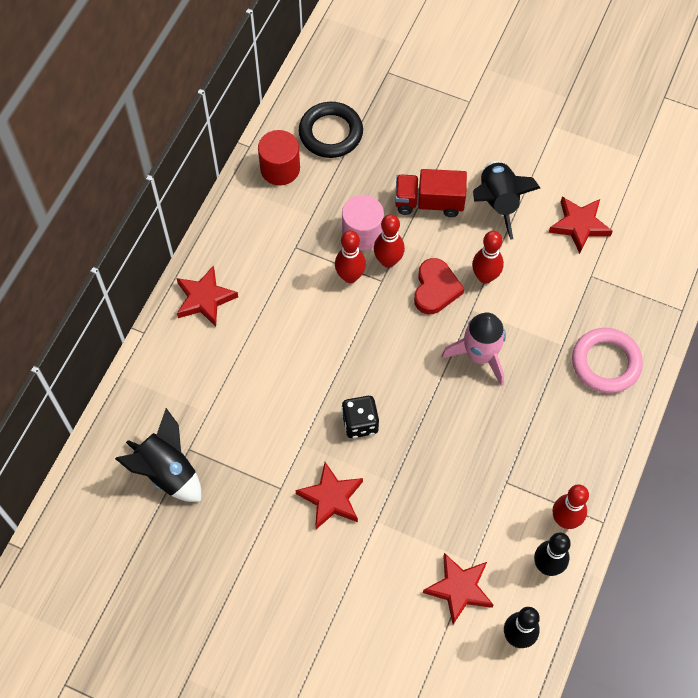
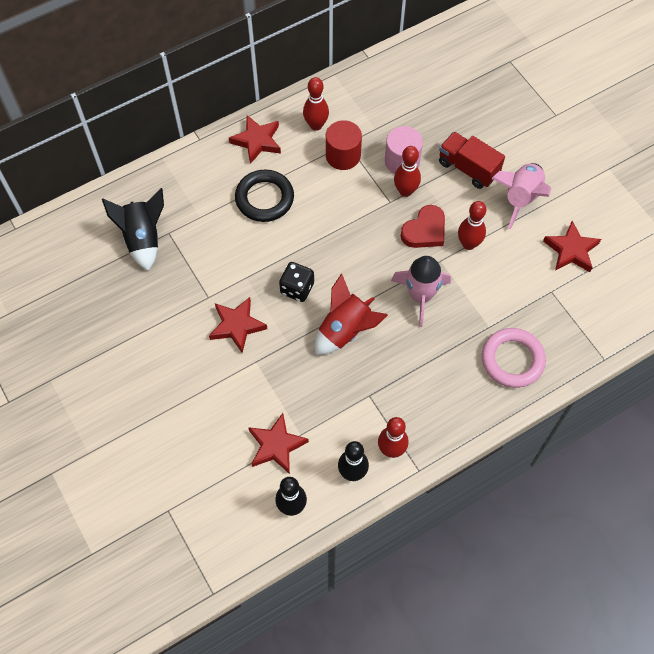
camera: 35 degrees right, 0 degrees up
red cylinder [258,130,300,185] -> red cylinder moved to [326,120,362,170]
black ring [299,102,363,158] -> black ring moved to [235,170,294,222]
red bowling pin [335,230,366,283] -> red bowling pin moved to [303,77,329,131]
black rocket [473,161,540,240] -> pink rocket [491,163,551,229]
none -> red rocket [315,273,388,355]

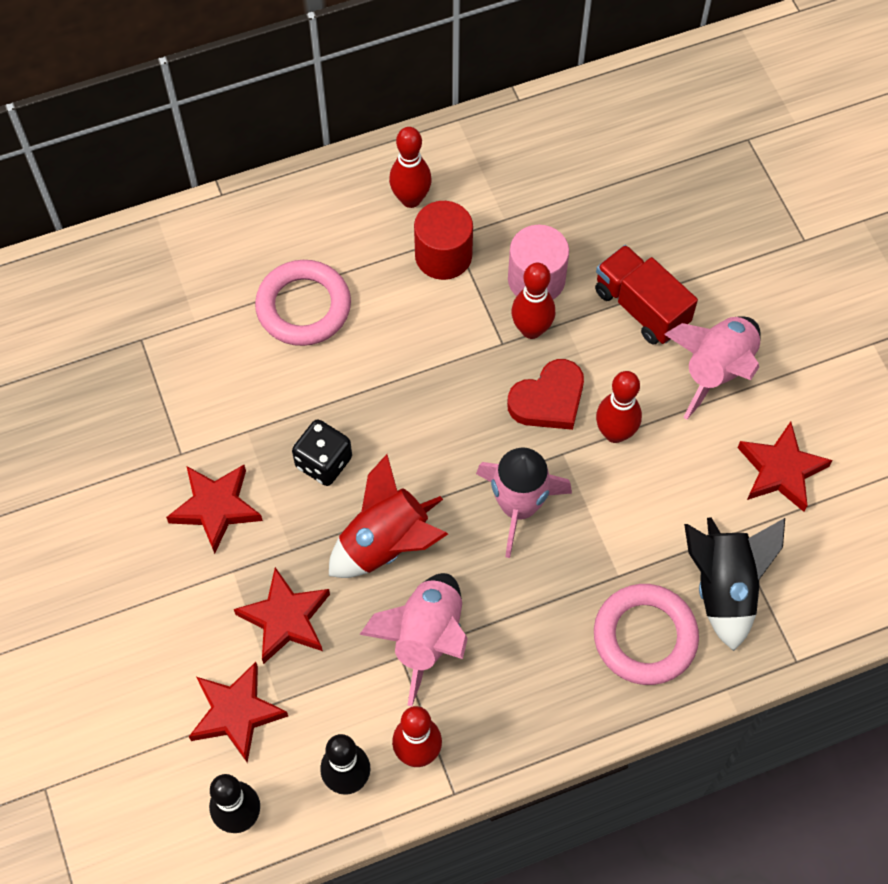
camera: 10 degrees right, 0 degrees up
black rocket [102,188,164,271] -> black rocket moved to [684,518,785,651]
red star [229,115,281,164] -> red star moved to [234,567,330,664]
black ring [235,170,294,222] -> pink ring [255,260,351,346]
none -> pink rocket [359,573,468,706]

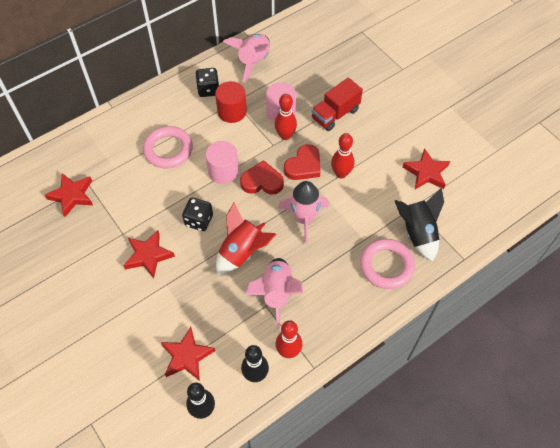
camera: 15 degrees left, 5 degrees down
red star [234,567,330,664] -> red star moved to [45,173,93,217]
red bowling pin [389,127,432,208] -> black dice [195,68,219,97]
red truck [595,245,698,345] -> red truck turned 75 degrees counterclockwise [312,78,363,131]
pink rocket [664,316,761,419] -> pink rocket moved to [223,34,270,83]
none -> pink cylinder [205,141,239,184]
none -> red heart [240,160,284,195]

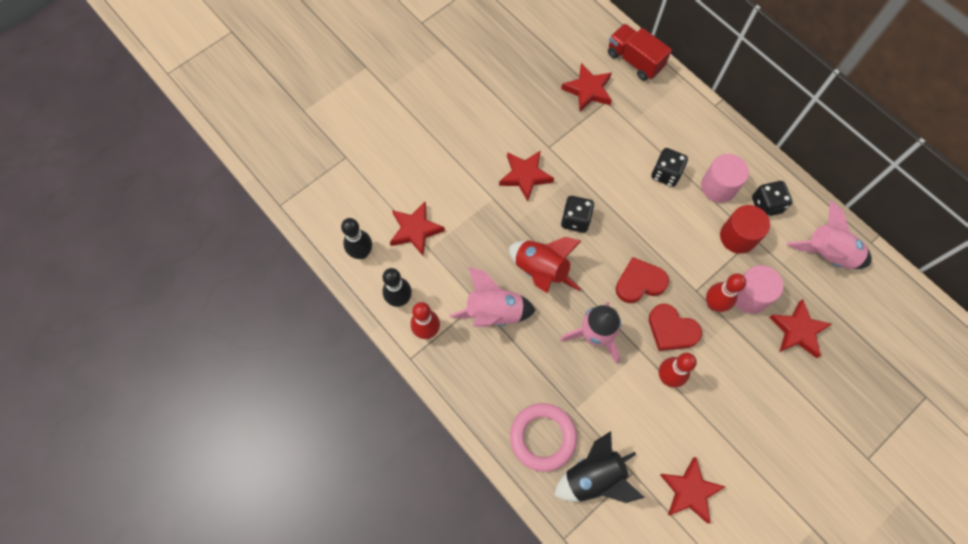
camera: 85 degrees right, 10 degrees up
pink ring [143,126,193,168] -> black dice [651,148,688,187]
pink cylinder [205,141,239,184] -> pink cylinder moved to [701,154,749,203]
red heart [240,160,284,195] -> red heart turned 105 degrees counterclockwise [616,257,669,303]
red truck [312,78,363,131] -> red truck moved to [608,24,672,81]
none -> red star [769,299,832,358]

